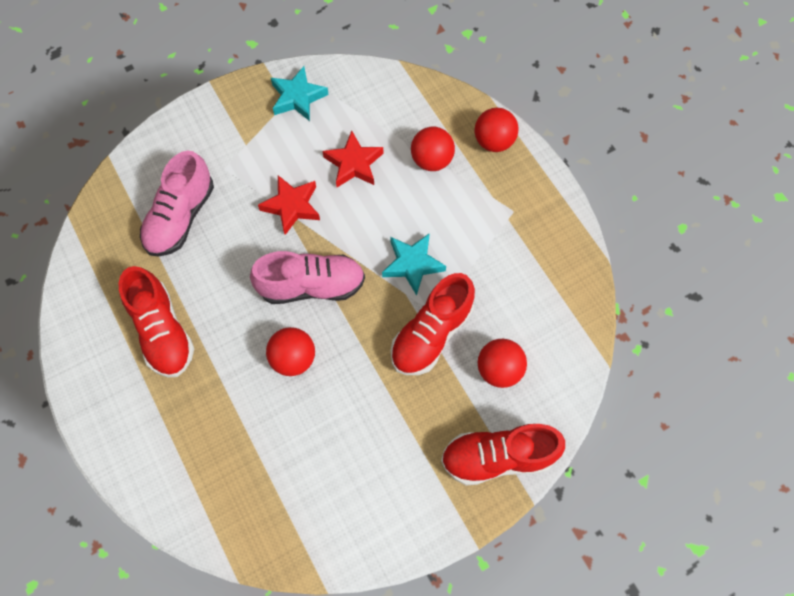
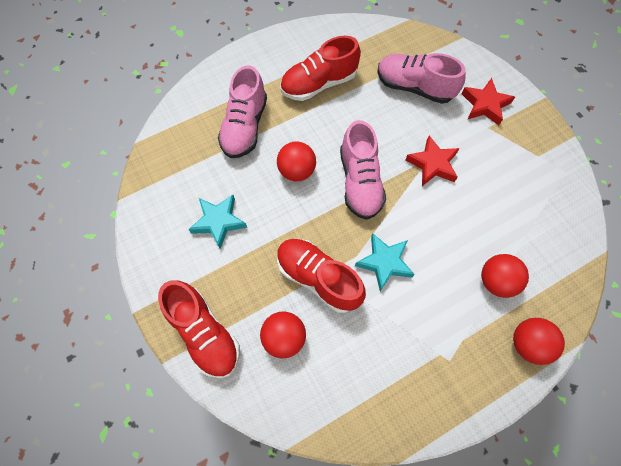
camera: 90 degrees right, 0 degrees up
turquoise star [271,66,329,121] -> turquoise star moved to [189,195,247,249]
red star [323,131,383,187] -> red star moved to [461,78,515,125]
red shoe [441,424,565,486] -> red shoe turned 150 degrees clockwise [158,280,240,378]
none -> pink shoe [218,65,267,158]

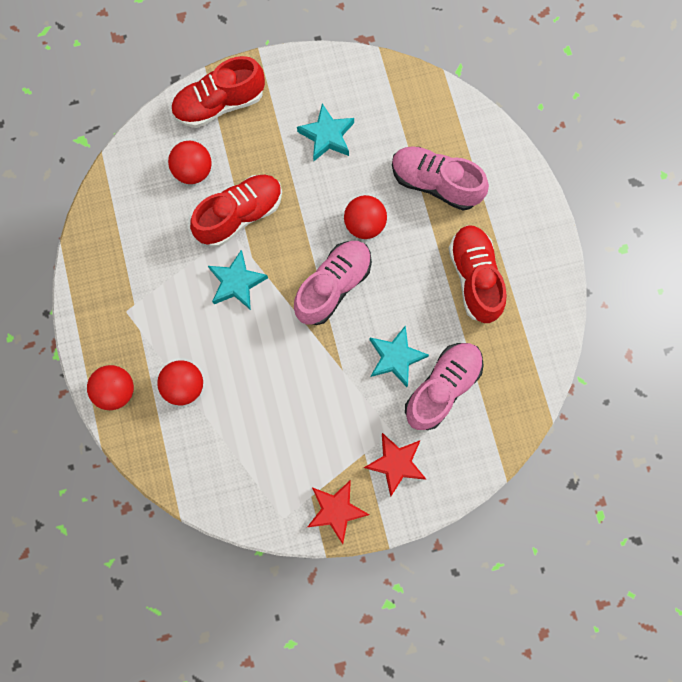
camera: 105 degrees right, 10 degrees up
pink shoe [340,120,386,220] -> pink shoe turned 120 degrees clockwise [294,241,372,325]
red star [406,136,460,186] -> red star moved to [308,480,369,544]
none -> turquoise star [369,325,429,387]

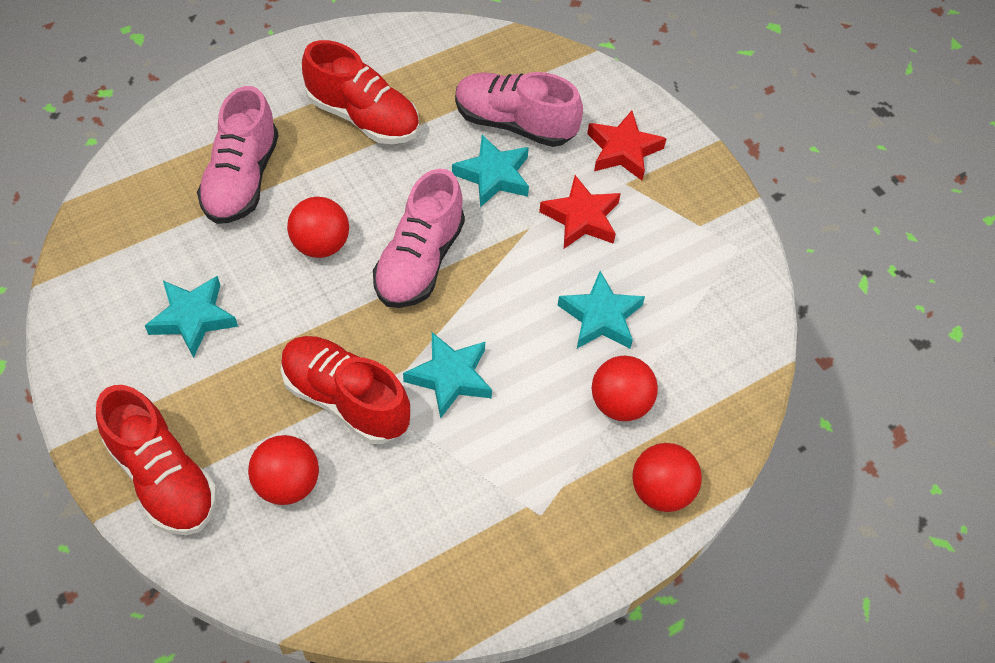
camera: 110 degrees left, 20 degrees down
pink shoe [294,241,372,325] -> pink shoe turned 90 degrees counterclockwise [373,169,465,308]
red star [308,480,369,544] -> red star moved to [539,175,621,249]
red shoe [448,225,507,323] -> red shoe turned 120 degrees counterclockwise [302,40,419,144]
none -> turquoise star [558,271,645,349]

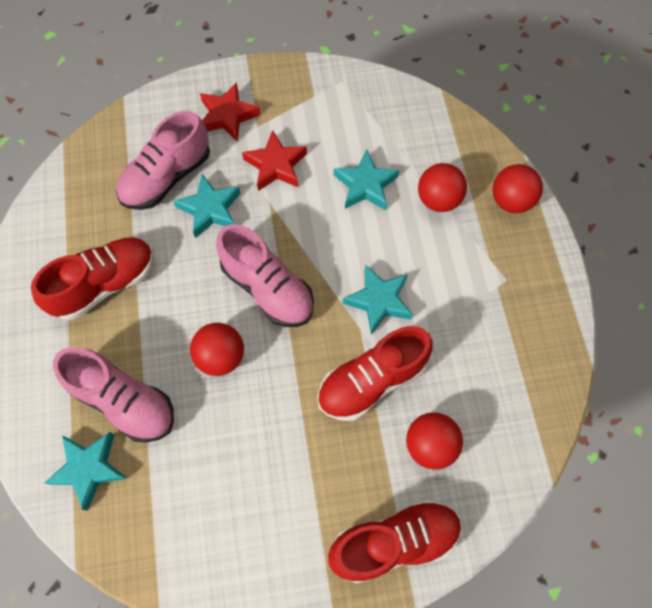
camera: 65 degrees left, 10 degrees up
turquoise star [145,276,238,358] -> turquoise star moved to [45,432,128,511]

